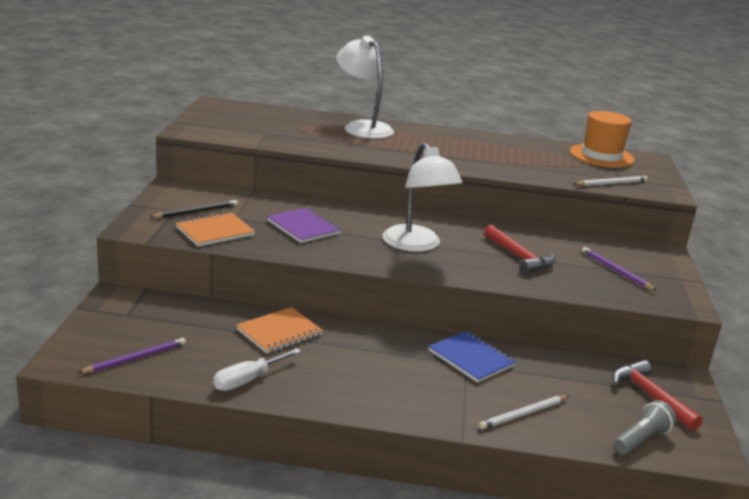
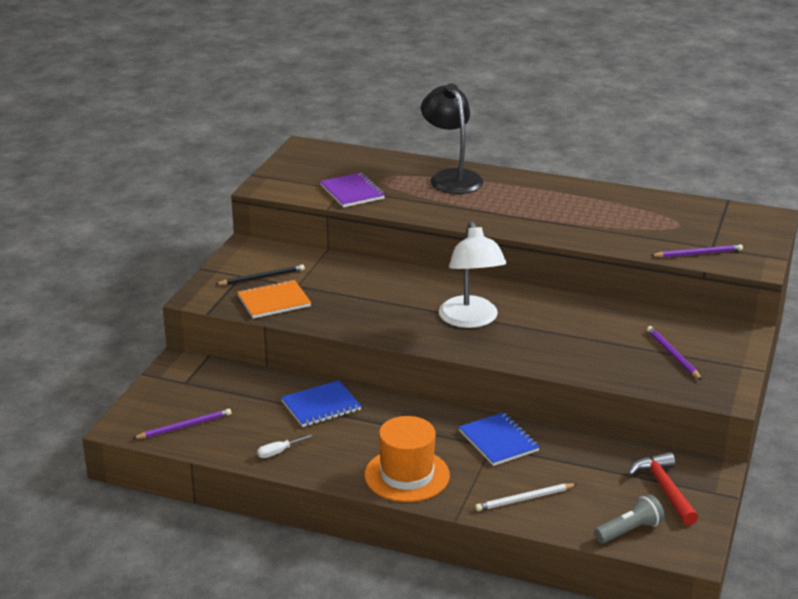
camera: 15 degrees right, 5 degrees up
white screwdriver [213,348,301,391] -> white screwdriver [257,434,313,458], size x0.64
orange notebook [236,307,323,354] -> blue notebook [281,380,361,427]
purple notebook [267,208,341,243] -> purple notebook moved to [320,173,385,208]
white lamp [336,36,394,139] -> black lamp [421,83,484,194]
red hammer [484,225,555,274] -> none
orange hat [570,111,635,168] -> orange hat moved to [364,416,450,502]
white pencil [574,176,648,186] -> purple pencil [650,244,743,258]

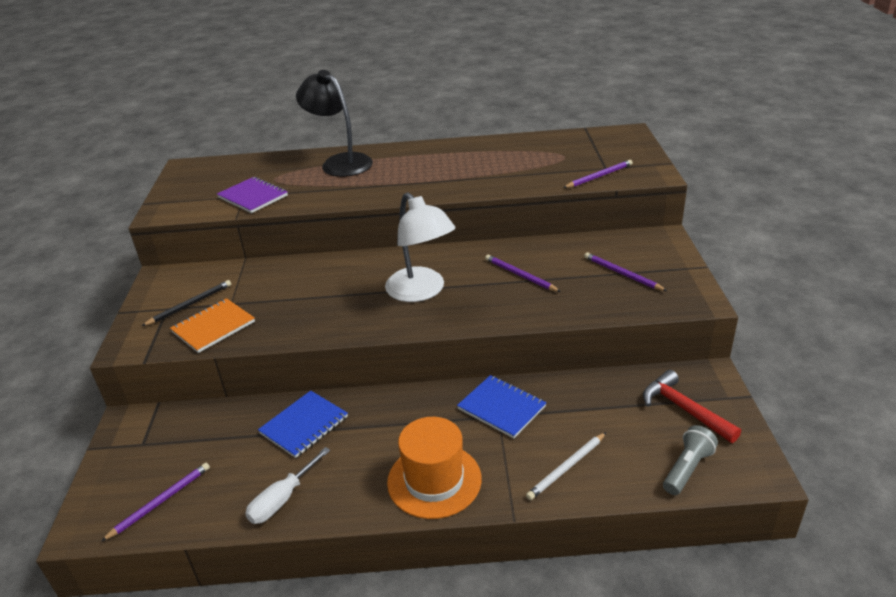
camera: 20 degrees left, 5 degrees up
white screwdriver [257,434,313,458] -> white screwdriver [245,447,330,524], size x1.56
none -> purple pencil [485,255,561,292]

